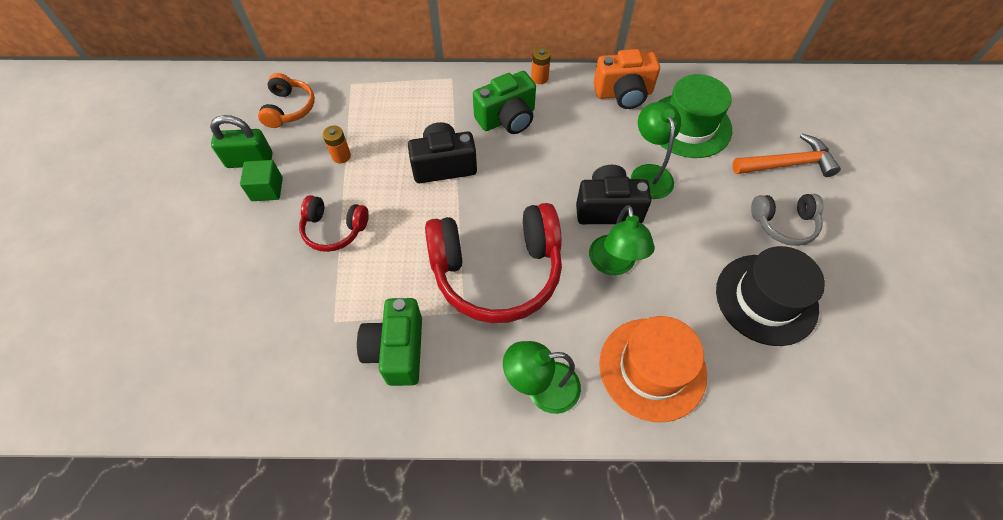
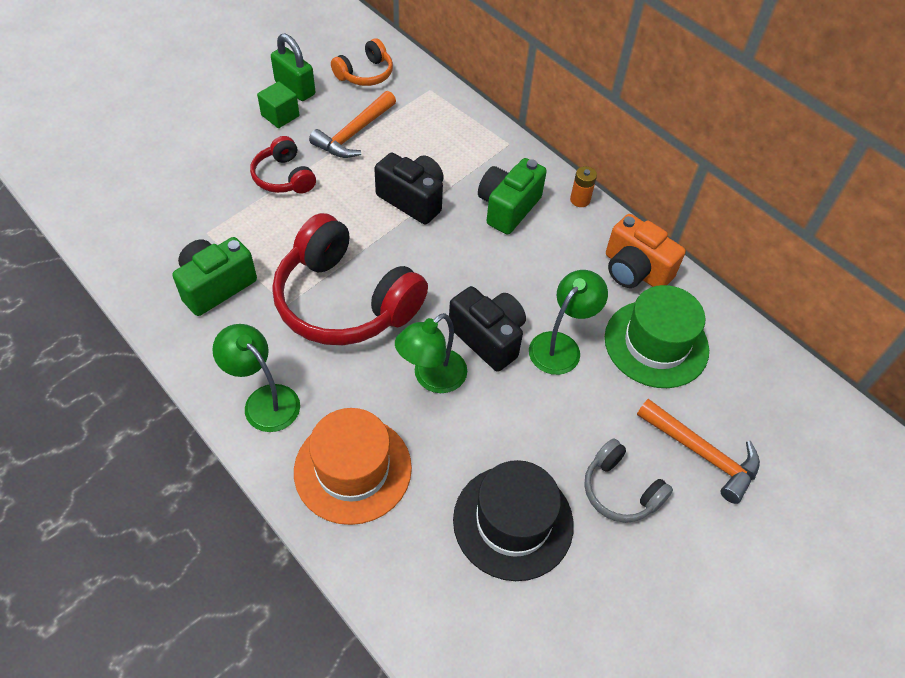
camera: 45 degrees right, 5 degrees down
orange battery [323,126,351,163] -> orange hammer [309,91,396,158]
green camera [473,71,536,134] -> green camera turned 105 degrees clockwise [478,158,547,234]

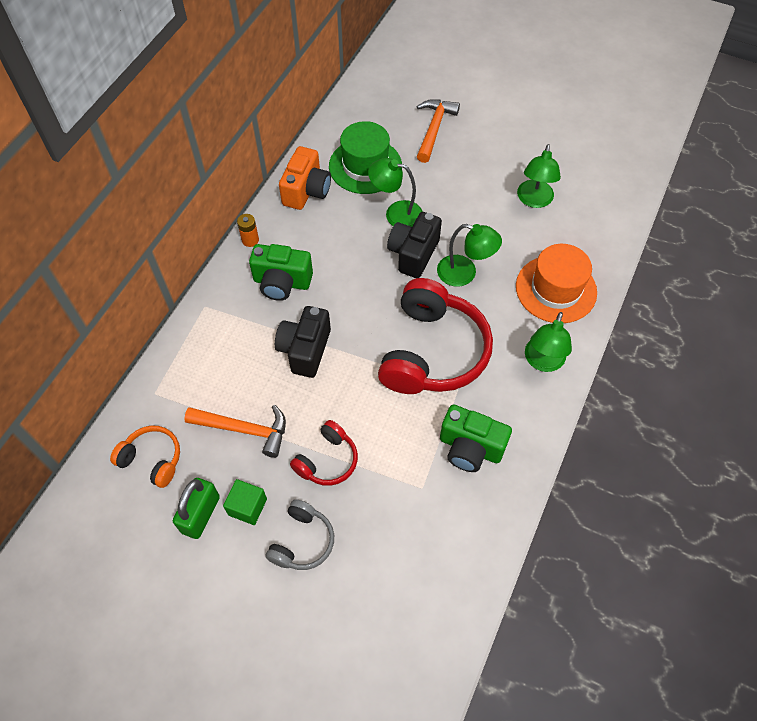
camera: 110 degrees left, 5 degrees up
black hat [453,460,574,581] -> green lamp [517,144,561,208]
grey headphones [584,439,673,523] -> grey headphones moved to [265,499,334,570]

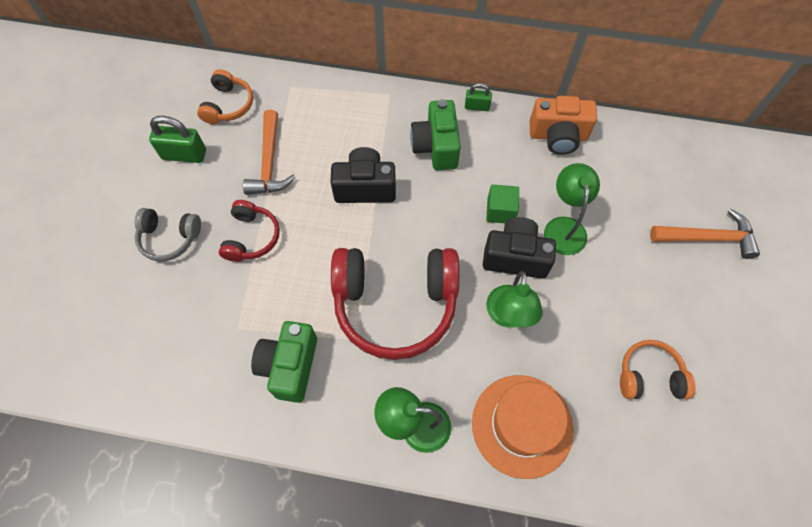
camera: 75 degrees right, 5 degrees up
green cube [223,479,267,525] -> green cube moved to [486,184,519,223]
orange battery [237,214,259,247] -> green padlock [465,83,492,111]
red headphones [290,420,358,486] -> red headphones turned 105 degrees counterclockwise [219,200,280,262]
green hat [329,121,402,194] -> none
green lamp [517,144,561,208] -> orange headphones [620,340,695,399]

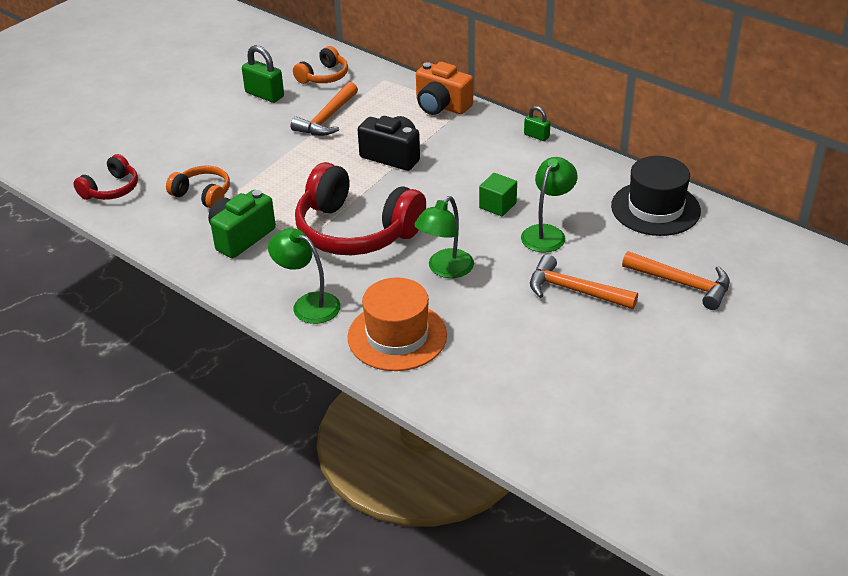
camera: 30 degrees right, 25 degrees down
grey headphones [135,208,201,261] -> none
red headphones [219,200,280,262] -> red headphones moved to [73,154,138,200]
green camera [410,99,461,170] -> none
black camera [483,217,556,279] -> none
orange camera [530,96,597,155] -> orange camera moved to [416,62,473,115]
orange headphones [620,340,695,399] -> orange headphones moved to [166,165,230,209]
none -> orange hammer [530,254,638,309]
none -> black hat [611,156,701,236]

